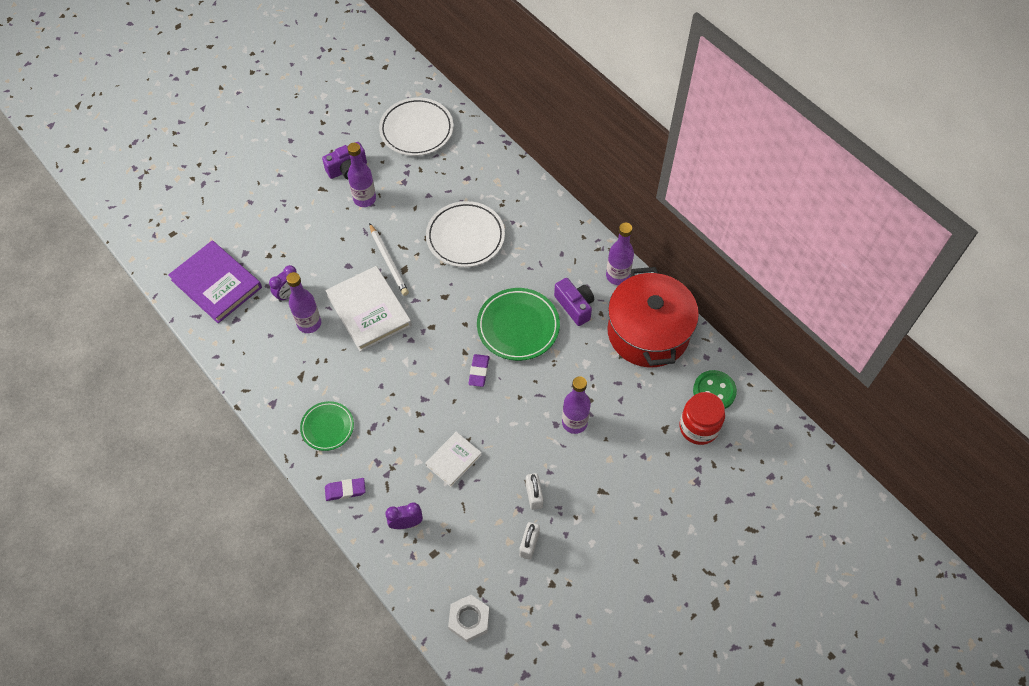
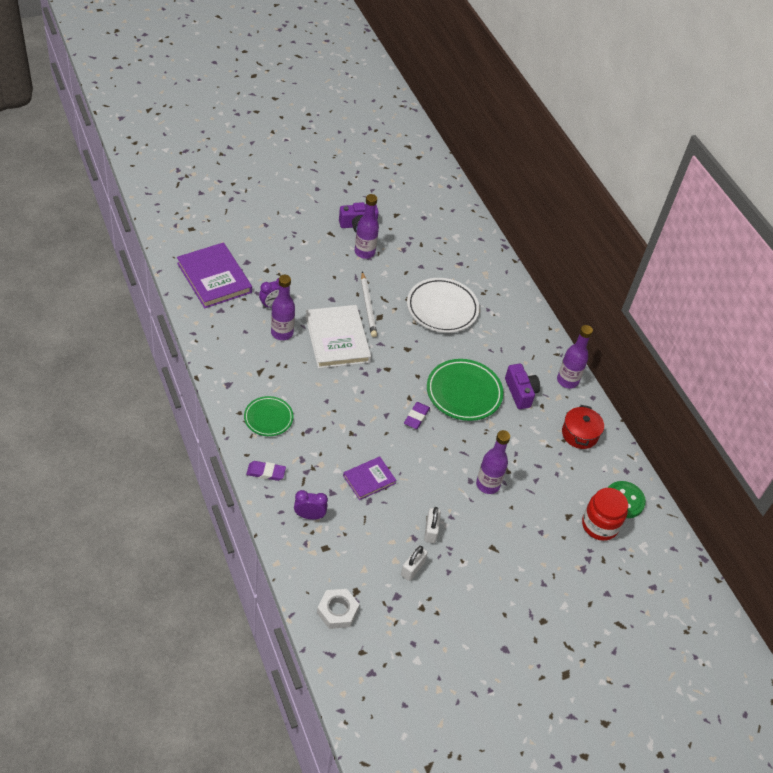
camera: 10 degrees right, 10 degrees down
white plate [379,98,454,156] -> none
white book [425,432,482,487] -> purple book [343,457,397,500]
red pot [607,267,699,367] -> red pot [562,405,604,449], size x0.48

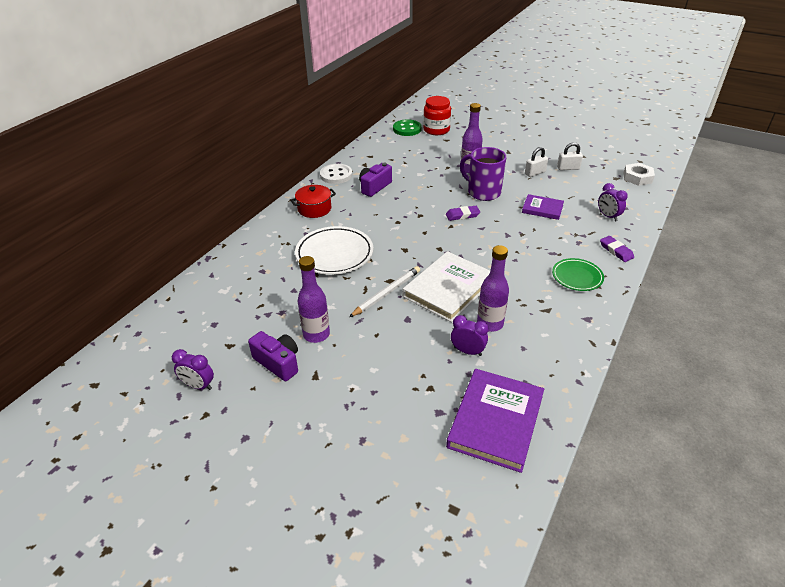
camera: 120 degrees left, 10 degrees down
green plate [427,359,504,421] -> none
purple bottle [557,325,593,389] -> white button [320,164,352,184]
red pot [562,405,604,449] -> red pot moved to [291,185,336,218]
none -> purple clock [172,349,214,390]
none -> purple mug [460,147,506,201]

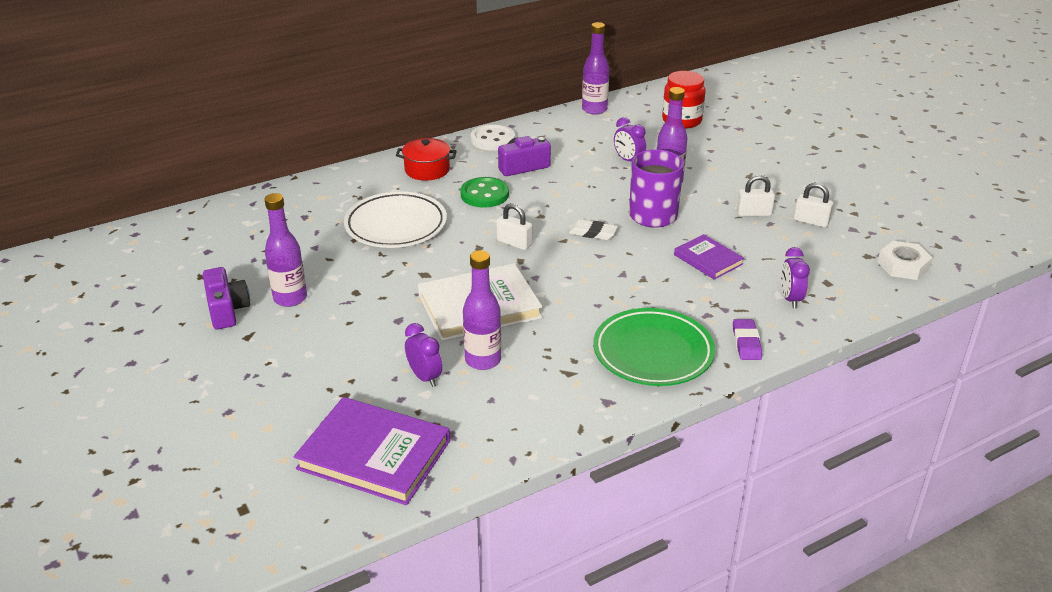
camera: 30 degrees right, 5 degrees down
purple clock [172,349,214,390] -> purple clock moved to [614,117,646,161]
white pencil [349,266,420,317] -> none
green button [393,119,422,136] -> green button moved to [460,177,509,208]
purple eraser [446,206,480,221] -> white eraser [569,219,618,240]
purple book [446,369,544,473] -> purple book turned 60 degrees clockwise [294,397,450,505]
green plate [552,258,604,291] -> green plate [593,308,715,386], size x1.63
none -> white padlock [496,203,532,250]
none -> purple bottle [582,22,609,115]

